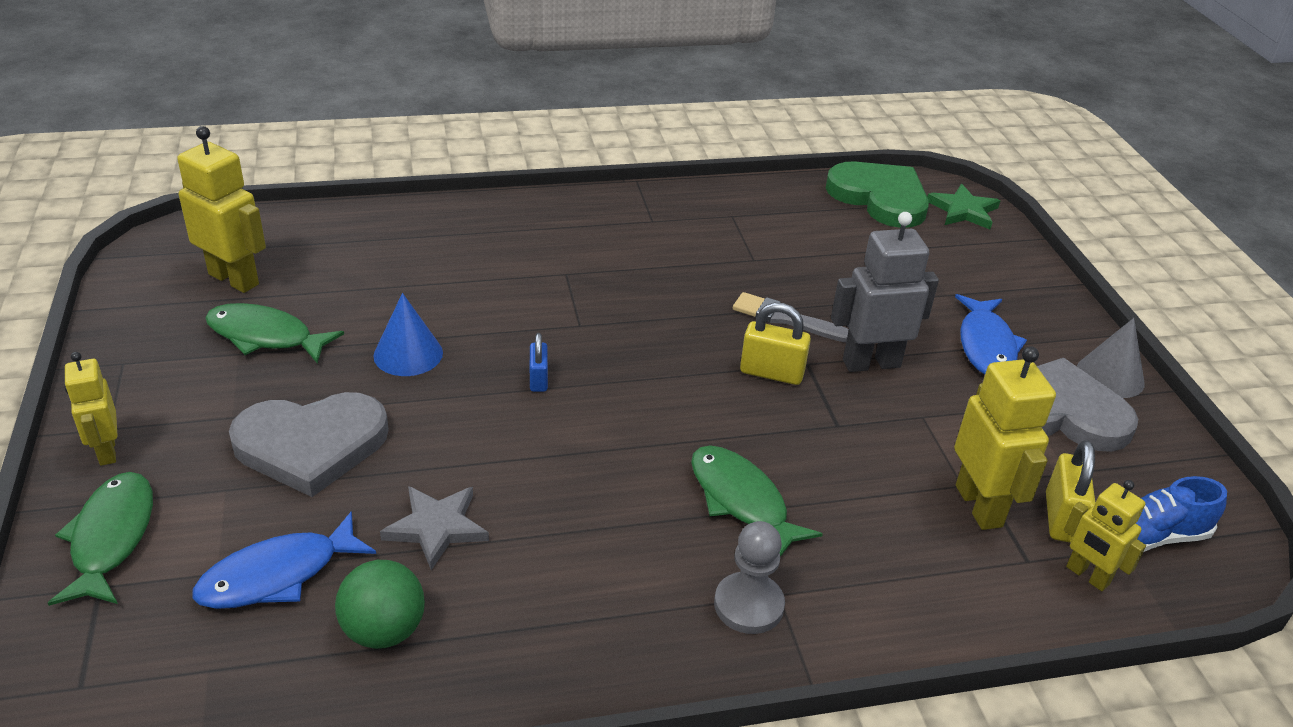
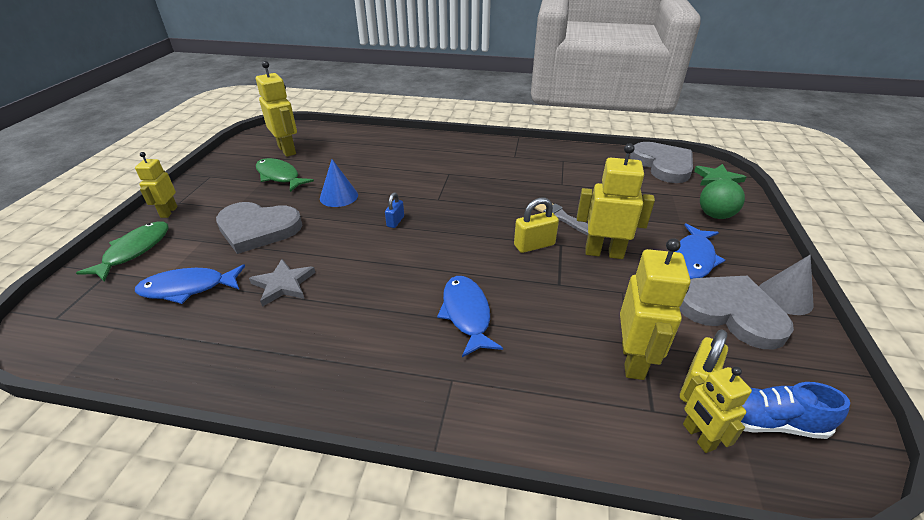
camera: 25 degrees right, 0 degrees up
green ball [335,560,425,649] -> green ball moved to [700,179,745,219]
green fish [691,446,823,557] -> blue fish [437,276,503,357]
grey pawn [714,521,785,634] -> none
yellow padlock [740,303,811,385] -> yellow padlock turned 60 degrees counterclockwise [514,198,559,253]
green heart [826,161,929,228] -> grey heart [630,142,693,183]
grey robot [831,212,939,372] -> yellow robot [577,143,655,259]

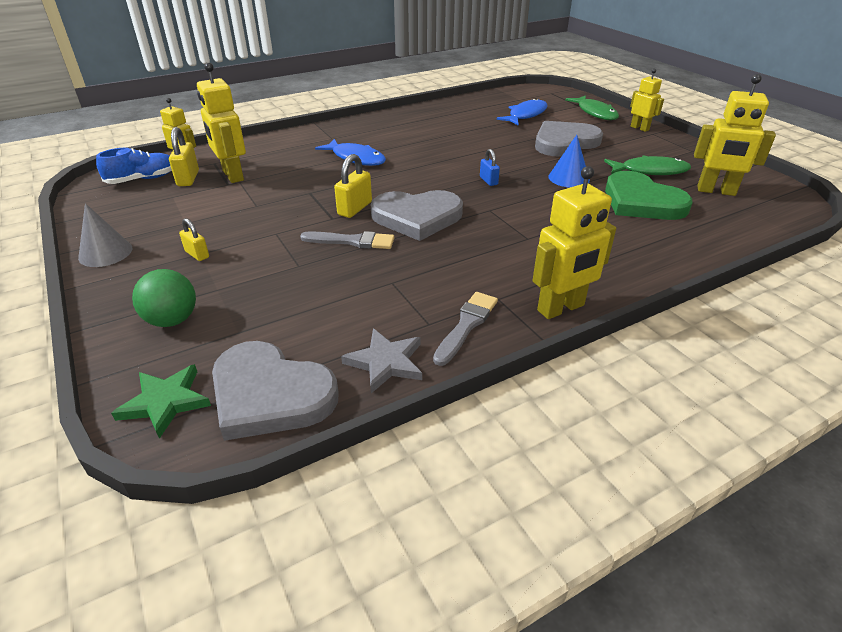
camera: 140 degrees right, 0 degrees up
grey star [249,259,316,307] -> grey star moved to [341,328,422,393]
yellow robot [577,143,655,259] -> yellow robot moved to [532,166,616,319]
blue fish [675,223,725,279] -> yellow padlock [179,218,209,261]
grey heart [679,276,794,349] -> grey heart moved to [371,190,463,241]
none -> grey brush [433,292,498,366]
none -> green heart [605,171,692,220]

